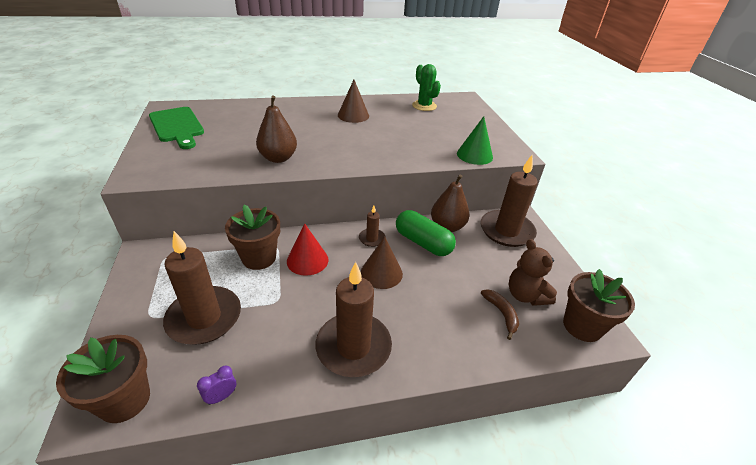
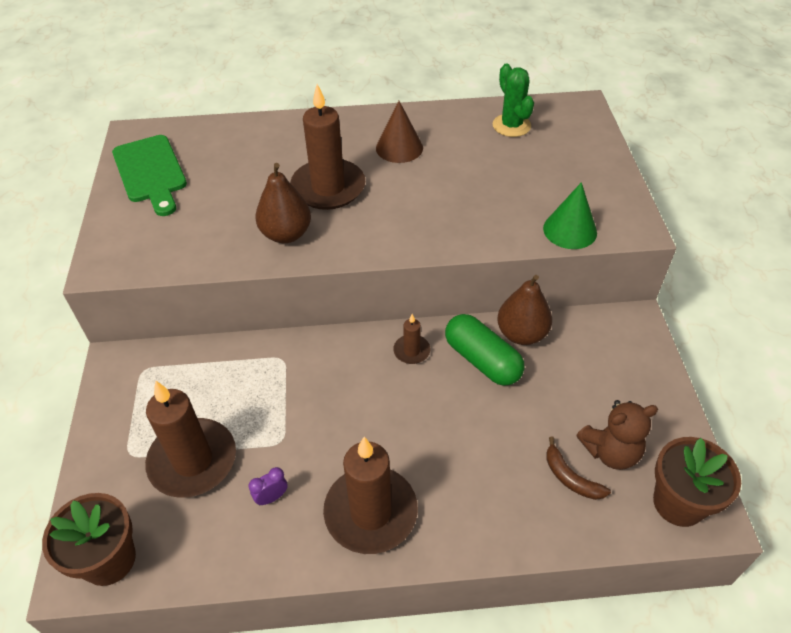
camera: 10 degrees right, 10 degrees up
purple clock [197,366,236,405] -> purple clock moved to [249,467,288,505]
brown flower pot [225,205,280,270] -> none
red cone [287,223,328,276] -> none
brown cone [361,236,403,289] -> none
brown candle [481,155,538,247] -> brown candle moved to [290,84,365,210]
brown banana [481,289,519,340] -> brown banana turned 150 degrees clockwise [546,436,611,500]
brown teddy bear [509,239,557,306] -> brown teddy bear turned 90 degrees counterclockwise [576,400,658,470]

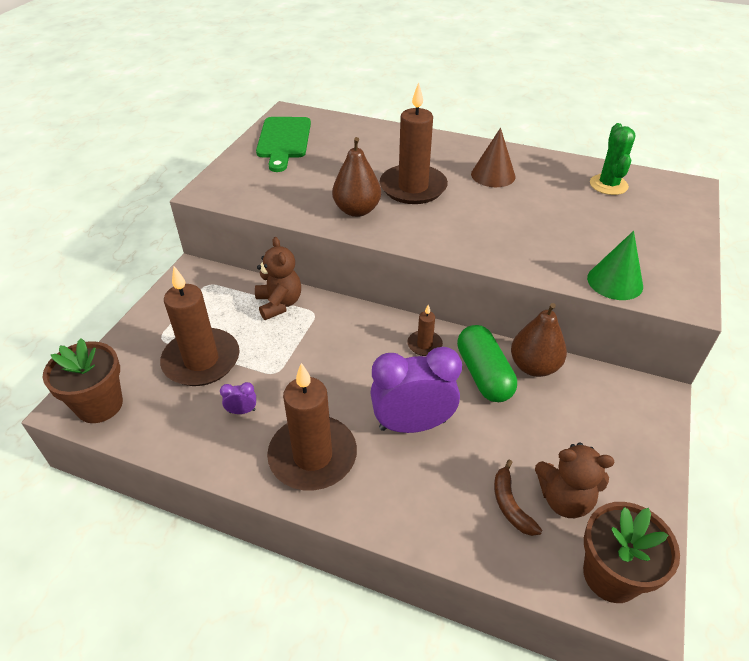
camera: 25 degrees right, 5 degrees down
none -> brown teddy bear [255,237,301,320]
none -> purple clock [370,347,462,433]

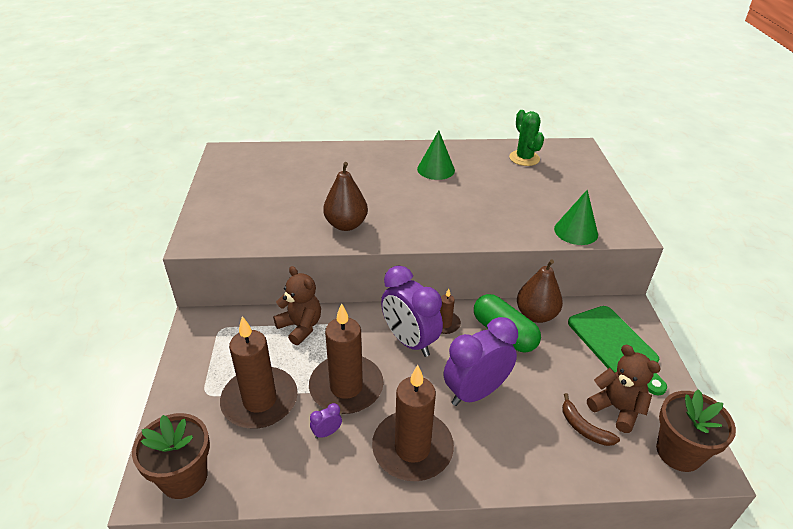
camera: 25 degrees left, 5 degrees down
green cutting board [256,117,311,172] -> green cutting board moved to [568,306,667,396]
brown candle [380,82,448,204] -> brown candle moved to [309,303,384,414]
brown cone [471,128,515,187] -> green cone [417,130,455,180]
brown teddy bear [535,442,614,518] -> brown teddy bear turned 120 degrees counterclockwise [587,345,661,433]
none -> purple clock [381,265,443,357]

